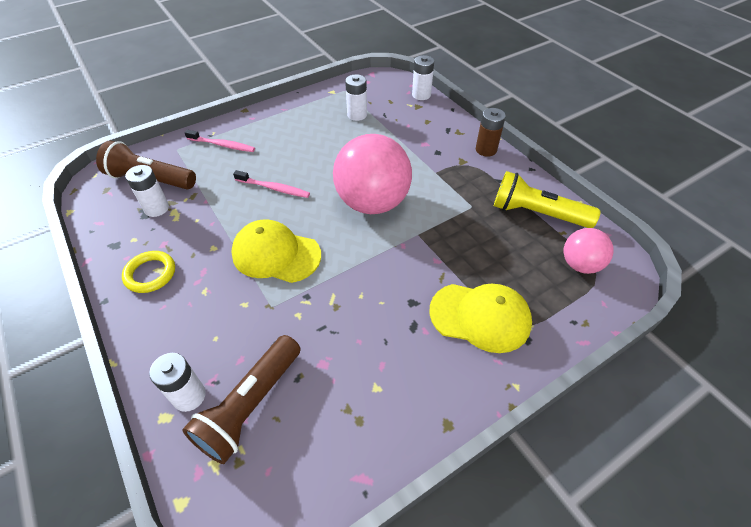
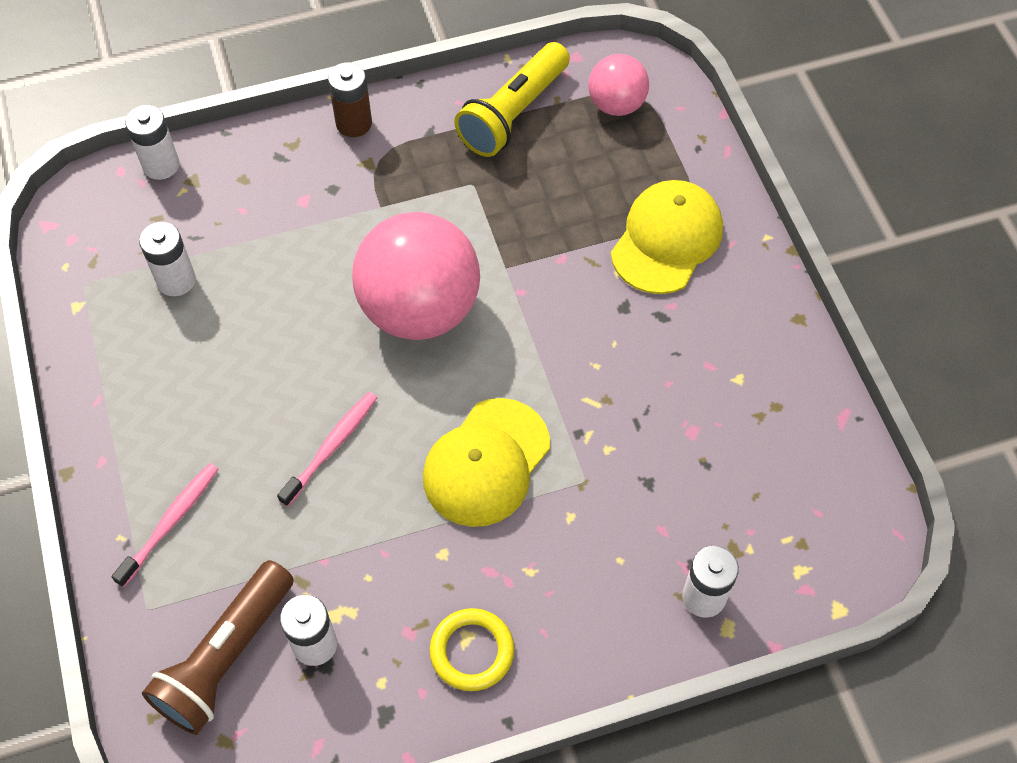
camera: 75 degrees left, 10 degrees up
brown flashlight [182,335,300,464] -> none

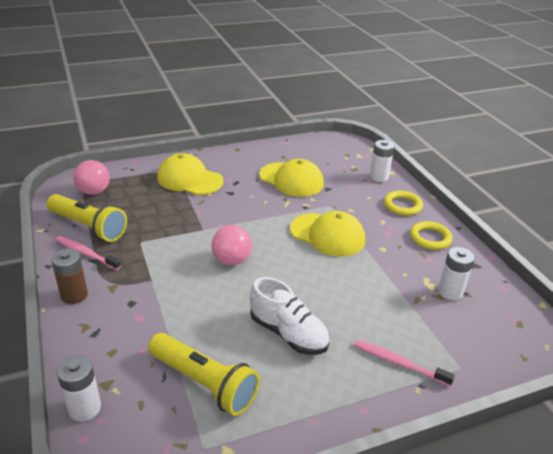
camera: 95 degrees left, 25 degrees down
white battery [139,222,196,296] -> yellow flashlight [148,333,260,416]
brown flashlight [142,560,294,735] -> none
pink toothbrush [277,392,377,507] -> pink toothbrush moved to [56,236,121,270]
pink ball [352,212,480,340] -> pink ball [211,225,252,265], size x0.53
none -> white shoe [250,277,330,355]
none -> yellow cap [259,159,324,197]
none -> yellow ring [384,191,423,216]

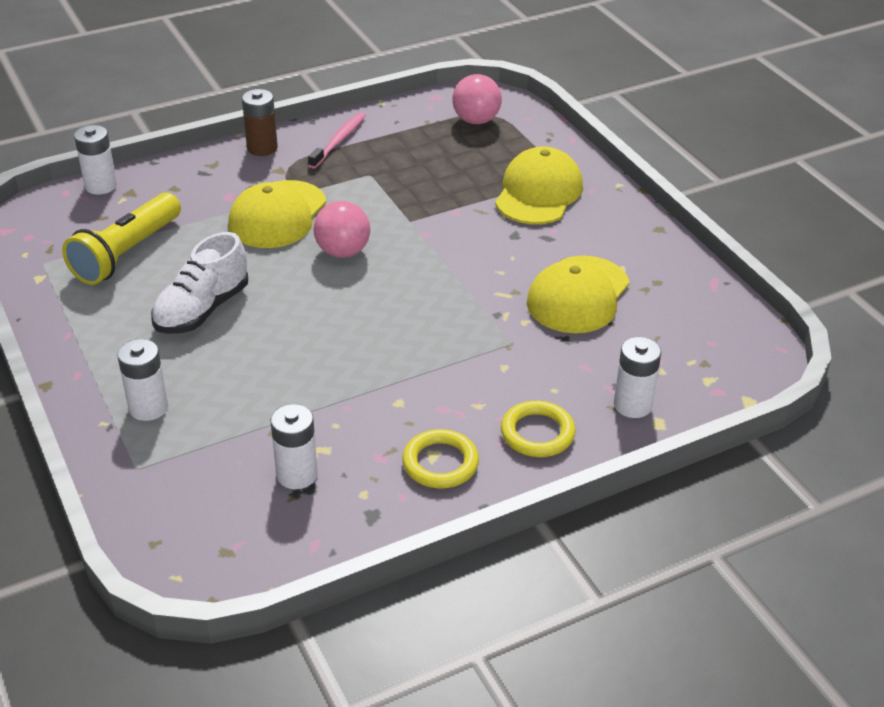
camera: 85 degrees right, 5 degrees up
yellow flashlight [47,194,127,242] -> none
yellow cap [290,211,365,257] -> yellow cap moved to [228,180,326,248]
pink toothbrush [354,340,455,386] -> white battery [117,339,168,421]

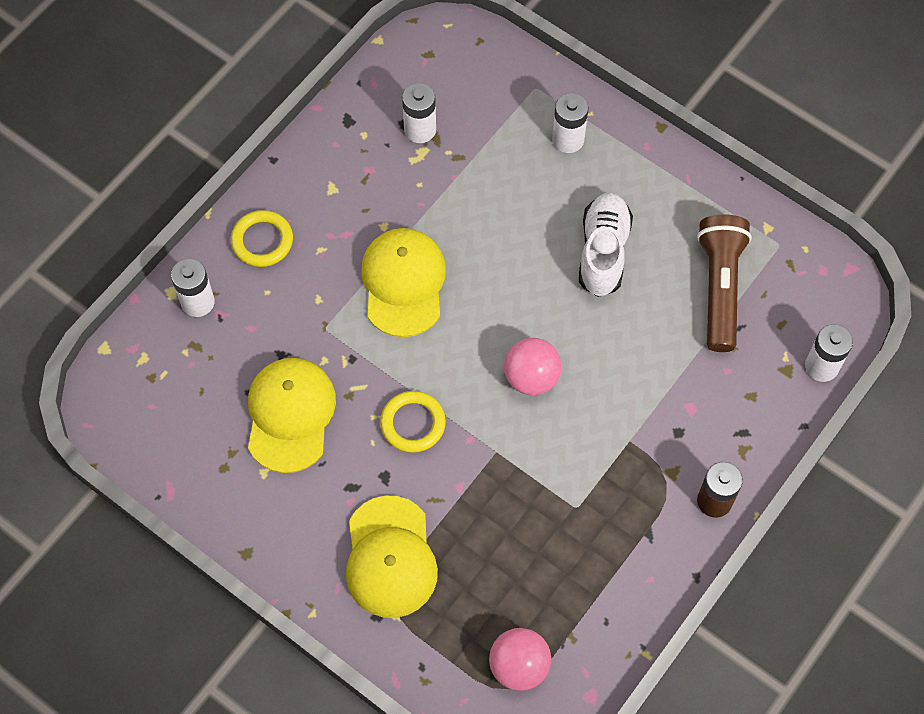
camera: 155 degrees right, 25 degrees up
yellow flashlight [62,193,181,285] -> brown flashlight [697,214,752,352]
yellow cap [228,180,326,248] -> yellow cap moved to [361,228,446,337]
pink toothbrush [308,112,366,169] -> none
yellow ring [402,429,479,489] -> yellow ring moved to [380,391,446,453]

